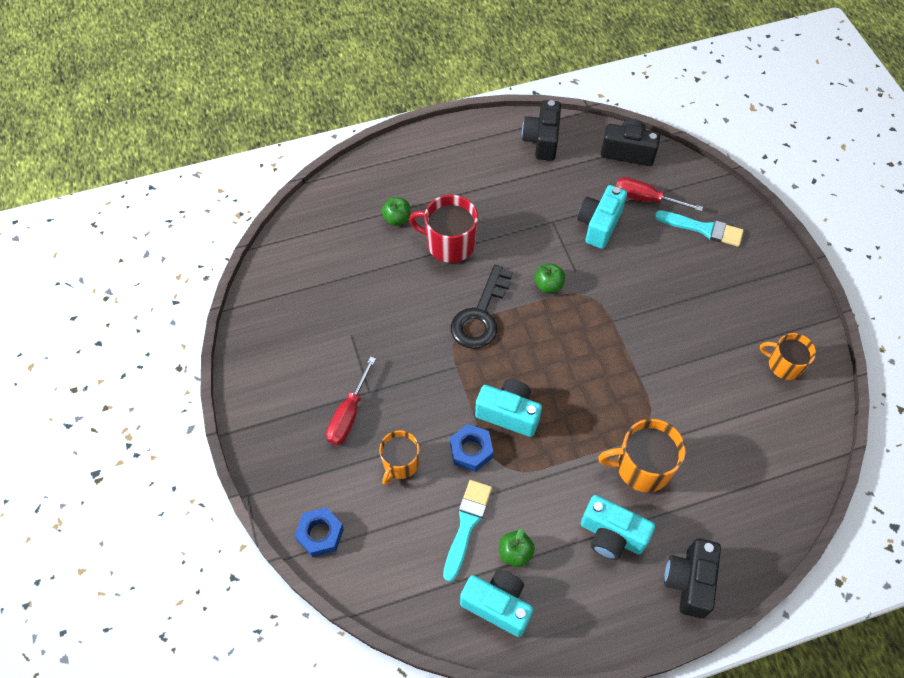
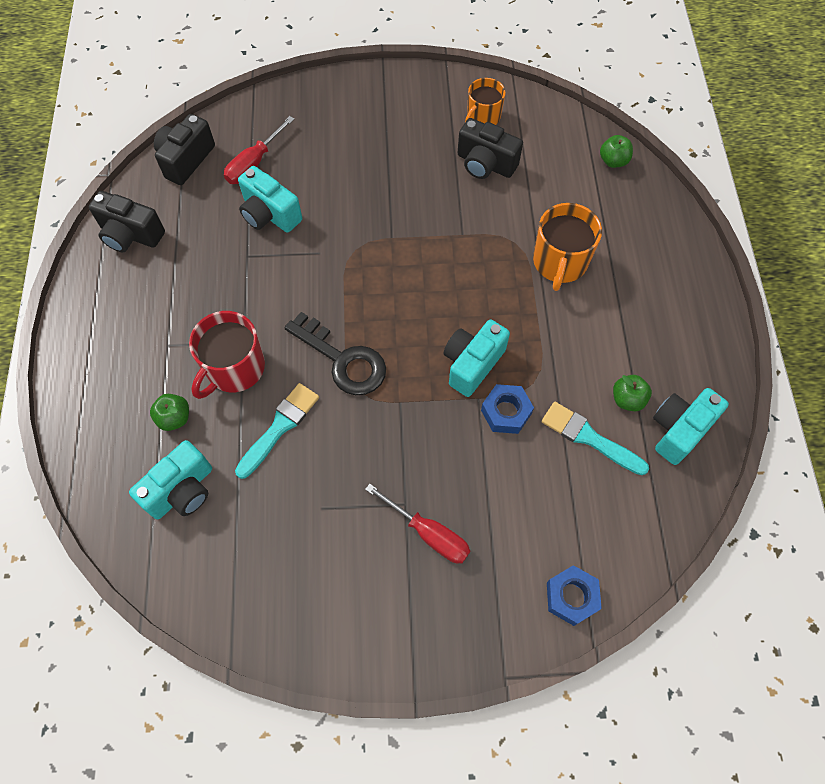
camera: 75 degrees left, 5 degrees up
orange mug [379,430,420,485] -> none
green apple [535,263,565,293] -> green apple moved to [600,135,633,168]
turquoise camera [581,495,655,560] -> turquoise camera moved to [129,440,212,519]
turquoise brush [655,210,744,247] -> turquoise brush moved to [235,383,319,479]
black camera [664,538,721,618] -> black camera moved to [458,118,523,179]

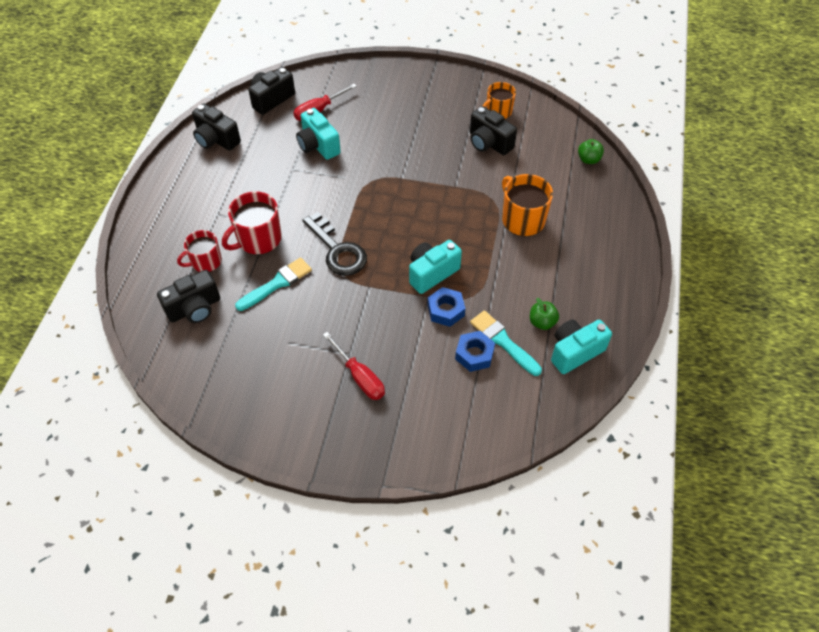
camera: 15 degrees right, 10 degrees down
turquoise camera [129,440,212,519] -> black camera [157,270,220,323]
green apple [150,394,189,431] -> red mug [177,230,222,272]
orange mug [533,203,602,291] -> orange mug turned 120 degrees clockwise [502,174,553,236]
blue nut [547,565,602,626] -> blue nut moved to [455,331,495,372]

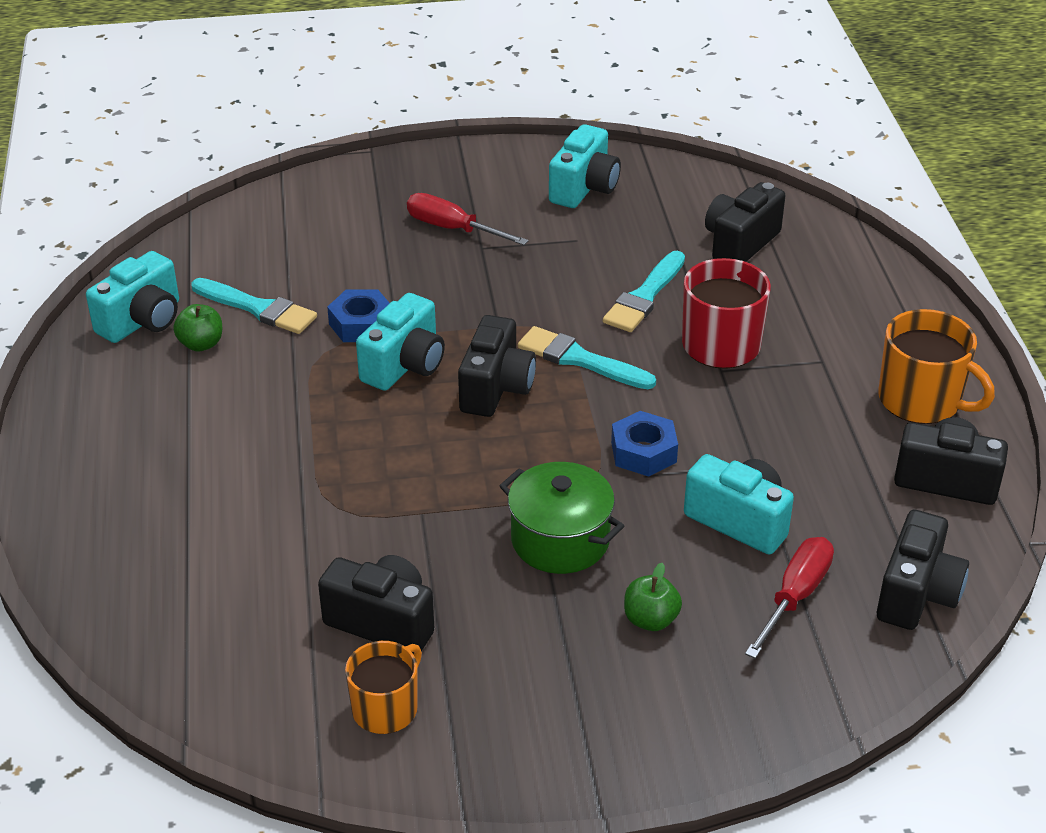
camera: 160 degrees right, 15 degrees down
red mug [177,230,222,272] -> none
black key [303,212,367,276] -> turquoise brush [518,326,656,389]
blue nut [455,331,495,372] -> blue nut moved to [611,411,678,477]
orange mug [502,174,553,236] -> orange mug moved to [878,309,995,424]
green apple [578,139,604,164] -> green apple moved to [624,563,682,631]
none -> black camera [458,315,536,417]
none -> green pot [500,462,624,574]
none -> turquoise camera [549,124,621,208]

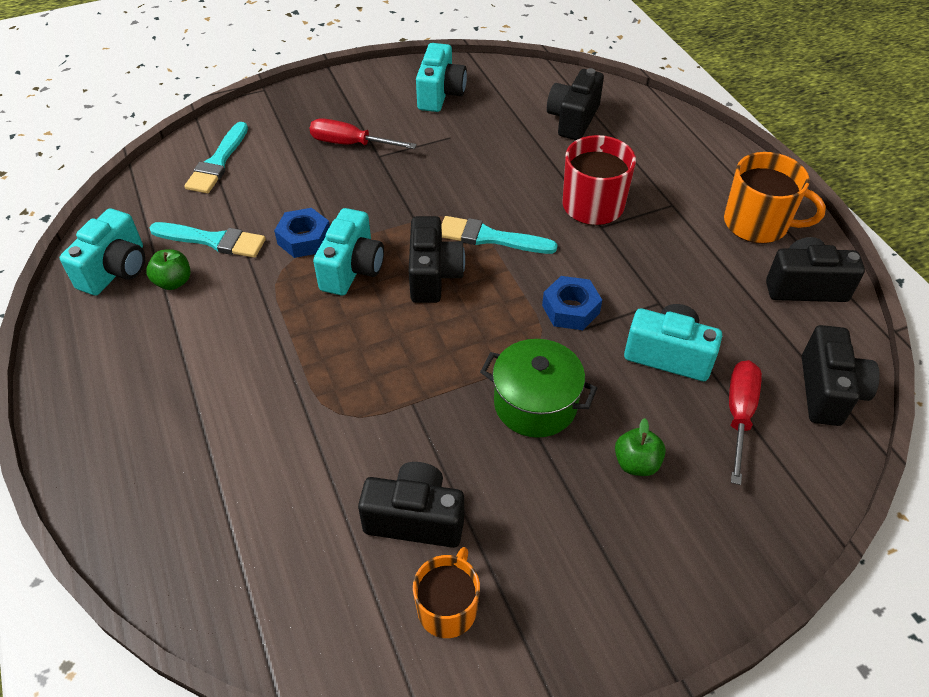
camera: 15 degrees left, 10 degrees up
turquoise brush [603,251,685,332] -> turquoise brush moved to [184,122,248,193]

